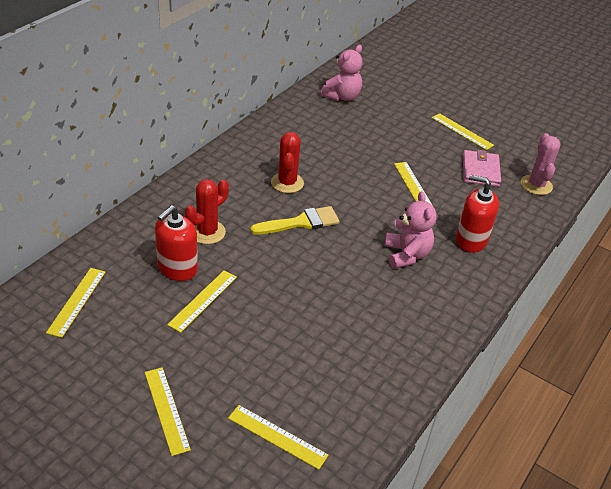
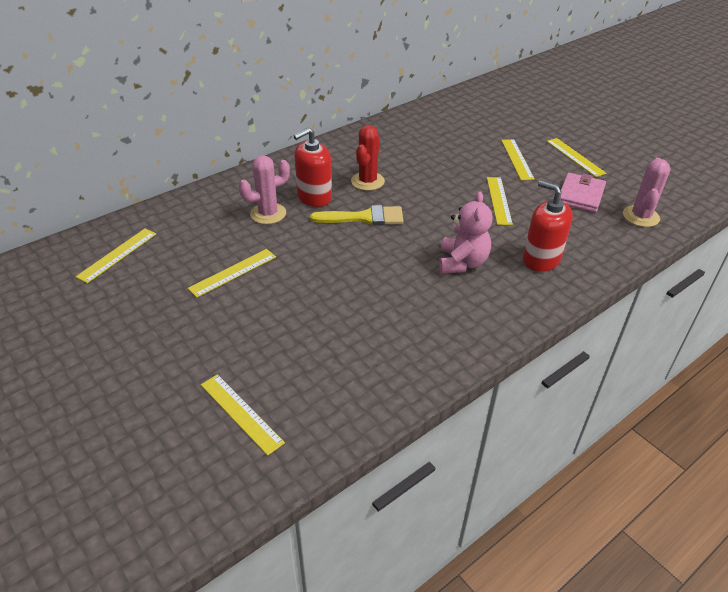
camera: 20 degrees right, 0 degrees up
yellow ruler [145,367,191,456] -> yellow ruler moved to [501,139,535,180]
red soap dispenser [155,205,198,281] -> red soap dispenser moved to [294,127,332,207]
red cactus [185,179,229,244] -> pink cactus [239,155,290,224]
pink teddy bear [321,45,363,101] -> none

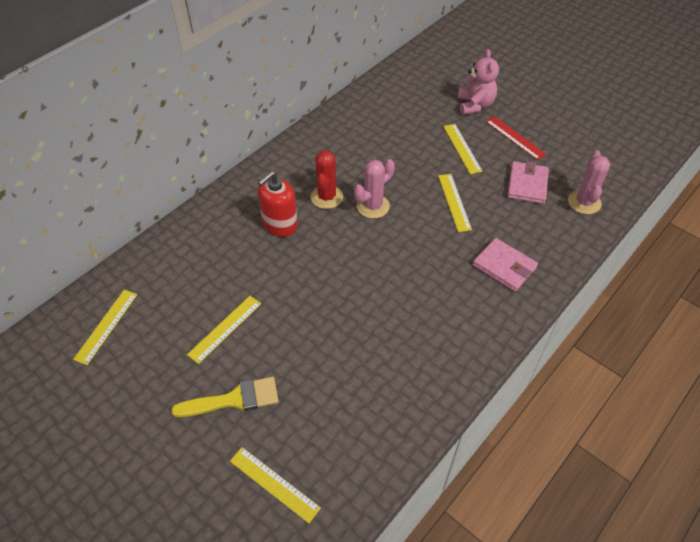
camera: 10 degrees left, 10 degrees up
pink cactus [239,155,290,224] -> pink cactus moved to [354,159,395,218]
yellow brush [310,205,404,226] -> yellow brush moved to [171,377,279,417]
pink teddy bear [439,191,493,273] -> pink teddy bear moved to [458,49,499,115]
red soap dispenser [523,180,573,272] -> pink wallet [473,238,538,292]
yellow ruler [547,138,606,177] -> red ruler [486,116,547,160]

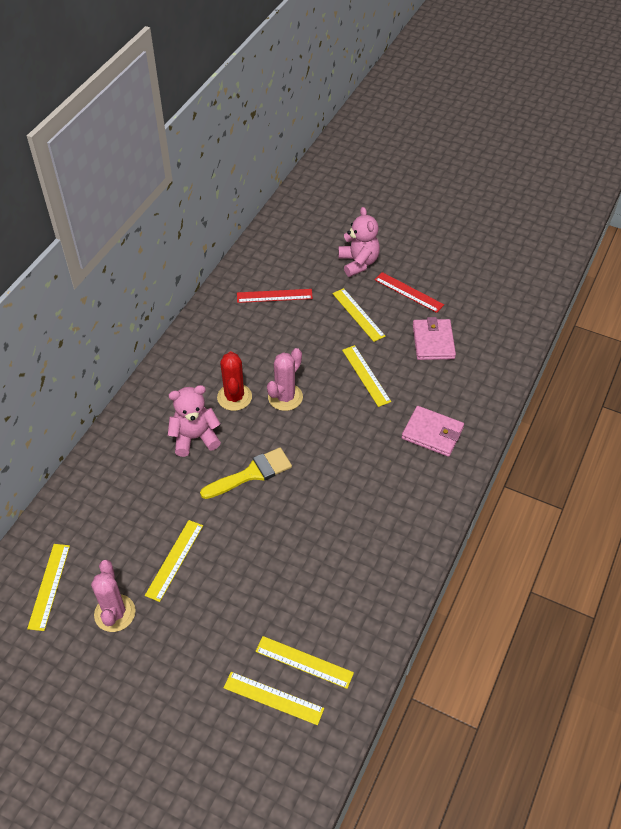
camera: 15 degrees left, 0 degrees up
yellow brush [171,377,279,417] -> yellow brush moved to [200,447,292,499]
red soap dispenser [258,171,298,237] -> pink teddy bear [168,385,221,457]
pink cactus [568,151,611,214] -> pink cactus moved to [91,560,136,632]
none -> red ruler [237,289,313,303]
none -> yellow ruler [255,636,354,689]

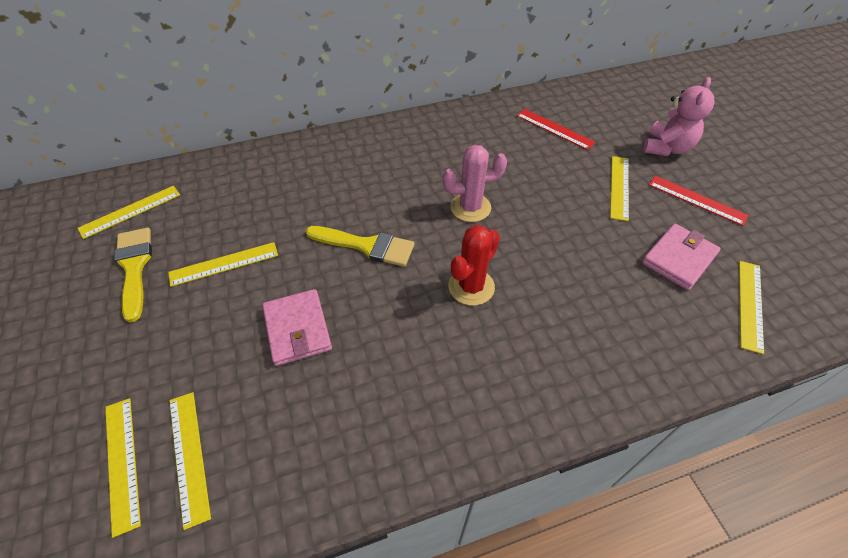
camera: 45 degrees right, 0 degrees up
pink cactus [91,560,136,632] -> yellow brush [114,228,152,323]
pink teddy bear [168,385,221,457] -> none
red cactus [217,351,252,411] -> red cactus moved to [449,225,500,306]
yellow ruler [342,345,391,407] -> yellow ruler moved to [739,261,764,354]
red ruler [374,272,444,313] -> red ruler turned 45 degrees counterclockwise [649,176,749,226]
pink wallet [402,406,464,457] -> pink wallet moved to [262,289,332,366]

